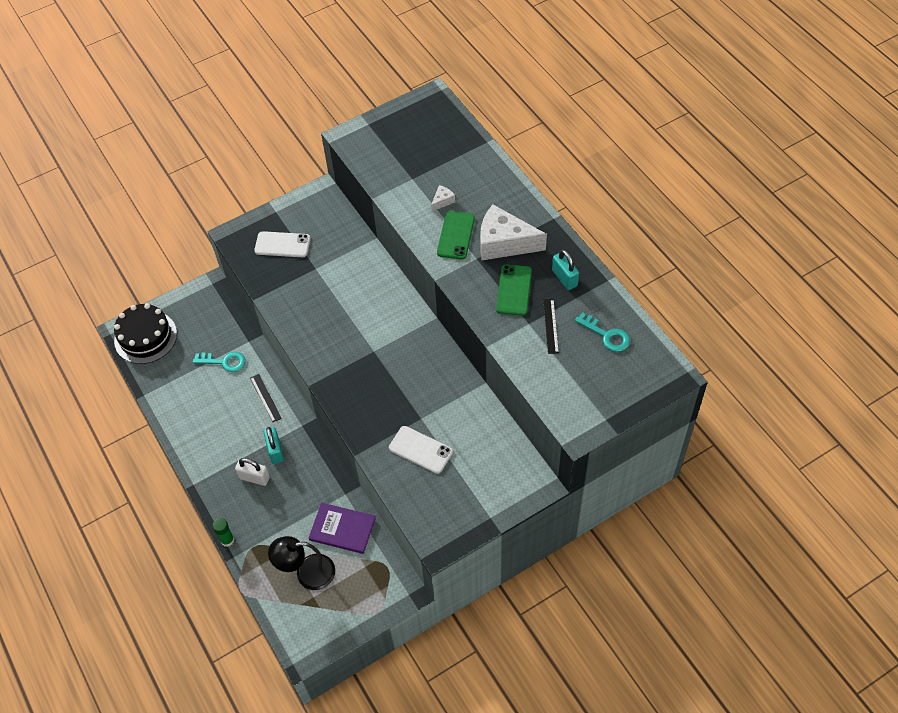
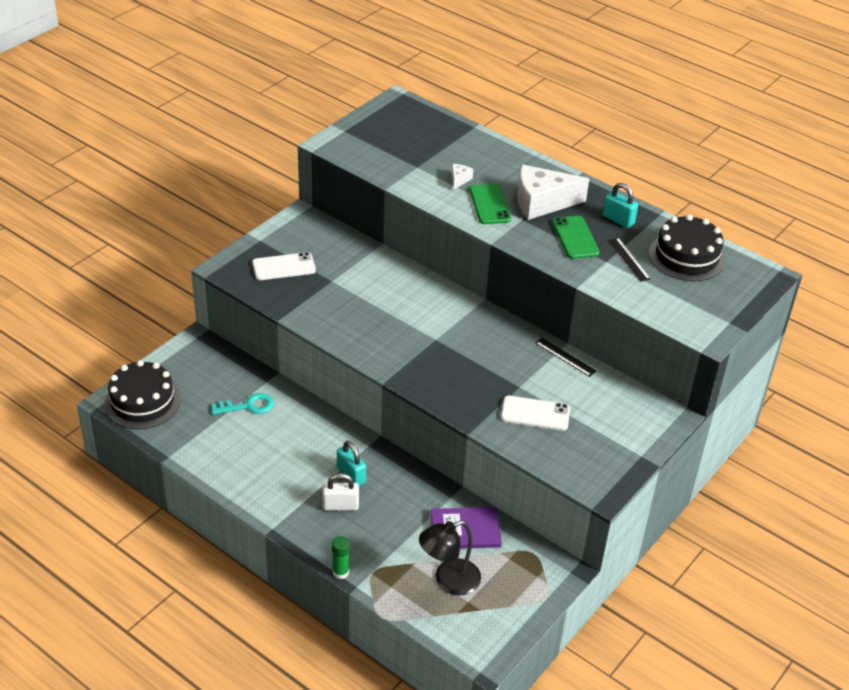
camera: 25 degrees left, 15 degrees down
black ruler [250,374,282,422] -> black ruler moved to [535,338,596,377]
turquoise key [575,312,630,352] -> black cake [649,214,725,281]

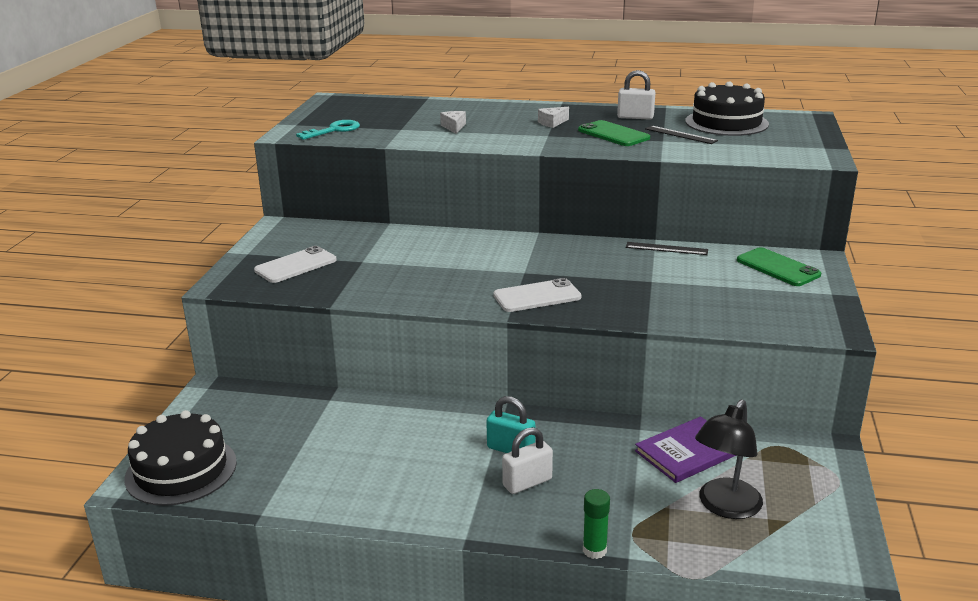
camera: 25 degrees left, 15 degrees down
turquoise key [211,393,274,415] -> turquoise key moved to [296,120,360,140]
green phone [470,184,511,224] -> green phone moved to [737,247,821,286]
white phone [501,396,570,431] -> white phone moved to [493,278,582,312]
white cheese [517,164,589,220] -> white cheese [538,107,569,128], size x0.42
turquoise padlock [602,183,638,228] -> white padlock [617,70,655,120]

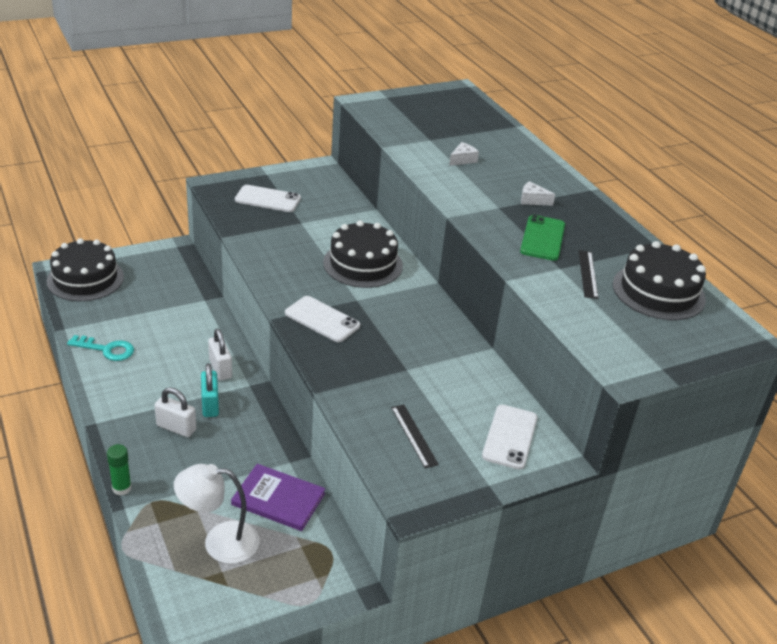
camera: 50 degrees right, 10 degrees up
turquoise key [296,120,360,140] -> turquoise key moved to [67,335,134,361]
white padlock [617,70,655,120] -> white padlock moved to [208,329,232,380]
black ruler [626,242,708,255] -> black ruler moved to [391,405,439,468]
black lamp [695,400,763,519] -> white lamp [174,464,260,564]
green phone [737,247,821,286] -> white phone [482,405,538,470]
none -> black cake [323,220,403,288]

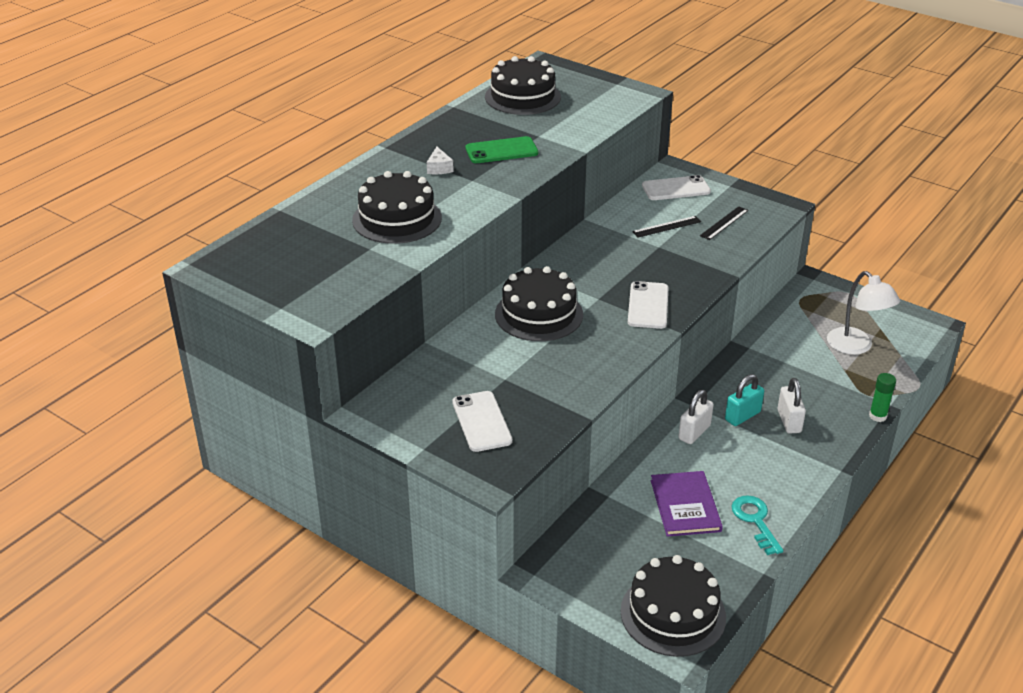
camera: 115 degrees left, 0 degrees up
purple book [231,464,326,531] -> purple book moved to [651,471,723,537]
white cheese [449,142,479,166] -> black cake [352,171,442,244]
black ruler [579,250,598,299] -> black ruler moved to [632,216,701,238]

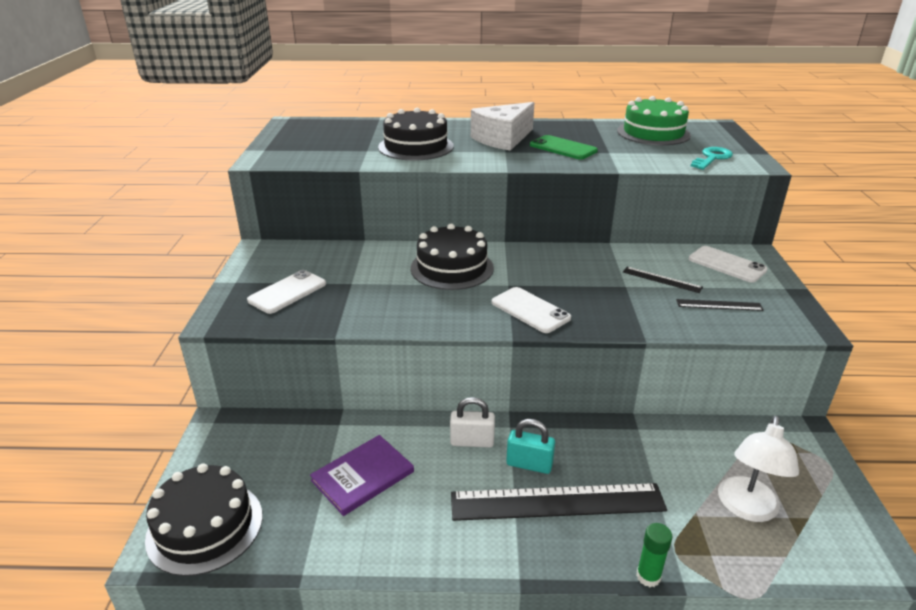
camera: 55 degrees right, 5 degrees down
white cheese [427,147,454,174] -> white cheese [471,102,534,151], size x2.38
black cake [485,56,561,115] -> green cake [617,96,691,145]
white phone [628,281,669,329] -> white phone turned 75 degrees clockwise [492,287,571,333]
turquoise key [731,495,783,555] -> turquoise key moved to [691,147,733,170]
white padlock [777,378,806,434] -> black ruler [451,483,667,521]

